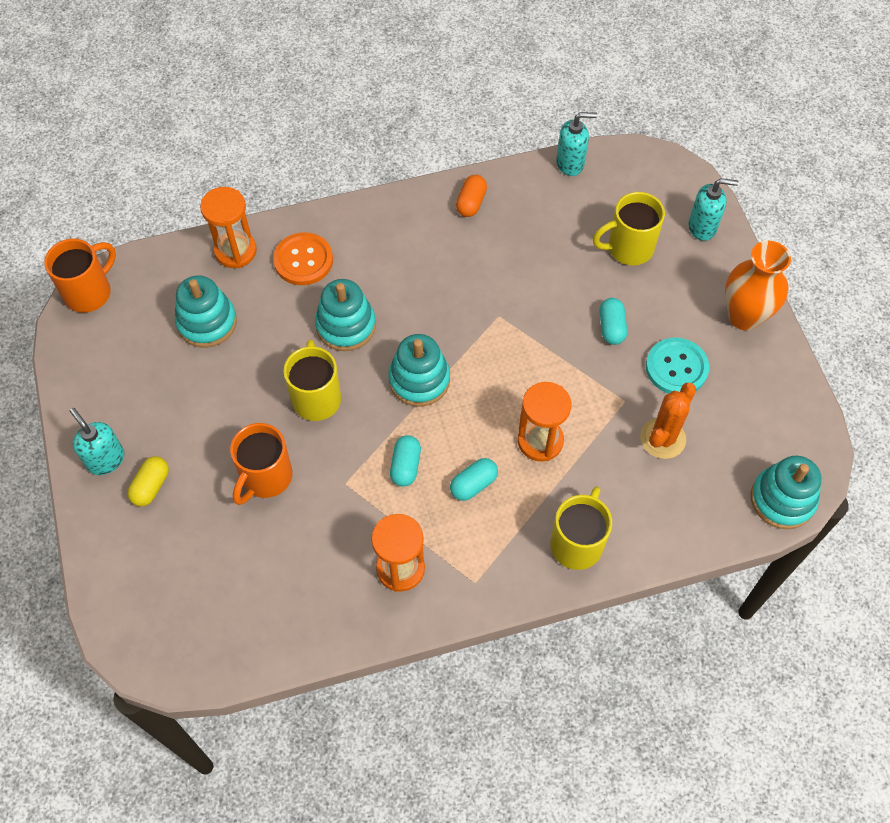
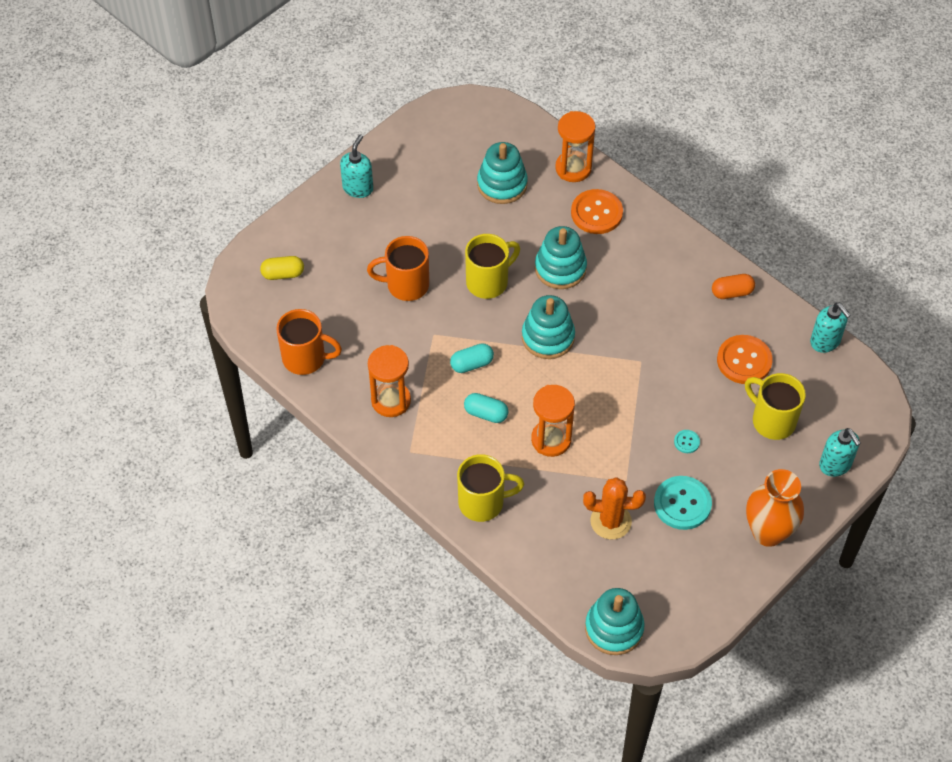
camera: 60 degrees right, 5 degrees down
orange mug [44,239,116,313] -> orange mug moved to [276,309,342,375]
yellow capsule [127,456,169,507] -> yellow capsule moved to [260,256,304,280]
turquoise capsule [599,298,627,345] -> turquoise button [674,430,700,453]
none -> orange button [717,335,773,384]

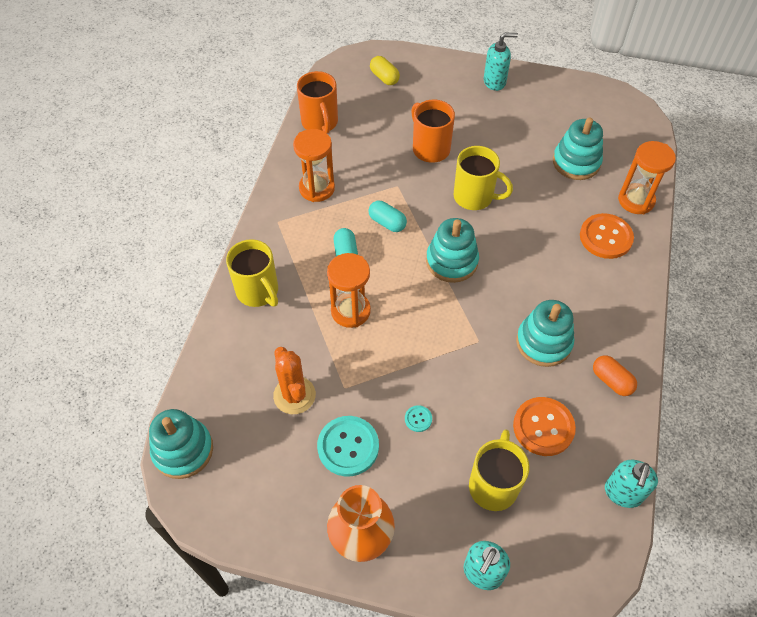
camera: 60 degrees right, 0 degrees up
turquoise stacking toy [535,226,587,289] -> turquoise stacking toy moved to [516,300,574,367]

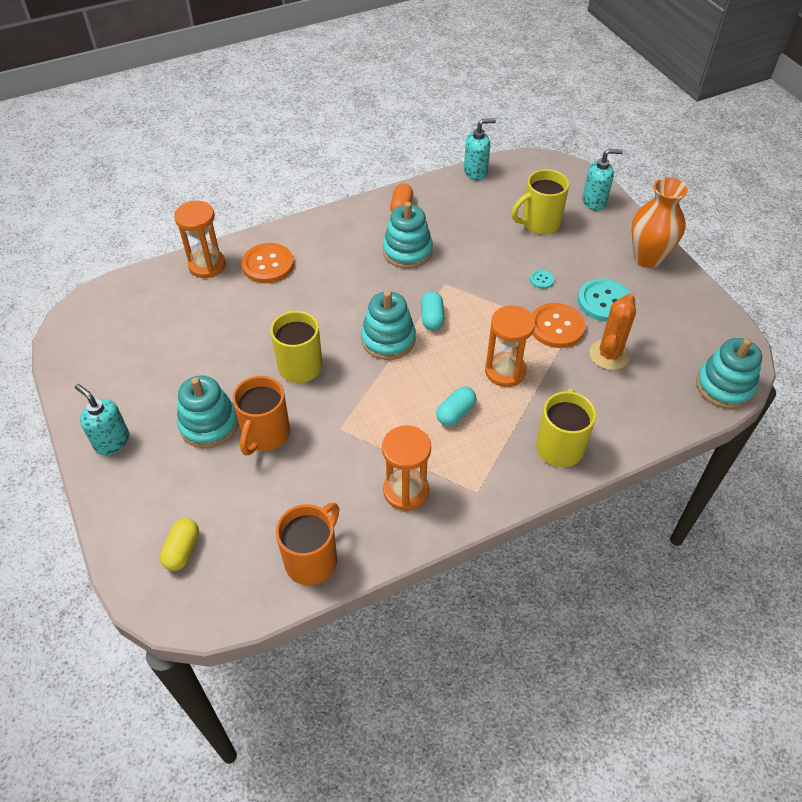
camera: 130 degrees left, 5 degrees down
turquoise capsule [369,201,407,232] -> turquoise capsule moved to [421,291,445,331]
orange button [513,397,576,456] -> orange button moved to [532,303,586,348]
turquoise stacking toy [553,118,603,180] -> turquoise stacking toy moved to [177,375,238,448]

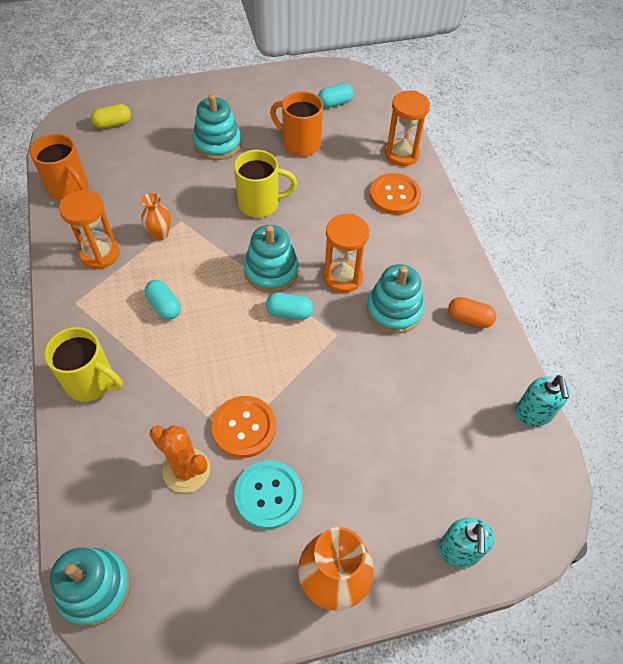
camera: 100 degrees right, 5 degrees up
turquoise soap dispenser [75,384,129,455] -> none
yellow capsule [160,518,199,571] -> yellow capsule turned 45 degrees counterclockwise [91,104,131,129]
orange mug [232,376,290,455] -> orange mug moved to [270,91,323,156]
orange hourglass [485,305,535,387] -> orange hourglass moved to [323,214,369,293]
yellow mug [512,169,569,234] -> none
turquoise button [530,270,554,289] -> none
none -> orange vase [141,193,171,241]
none -> turquoise capsule [318,83,354,108]

